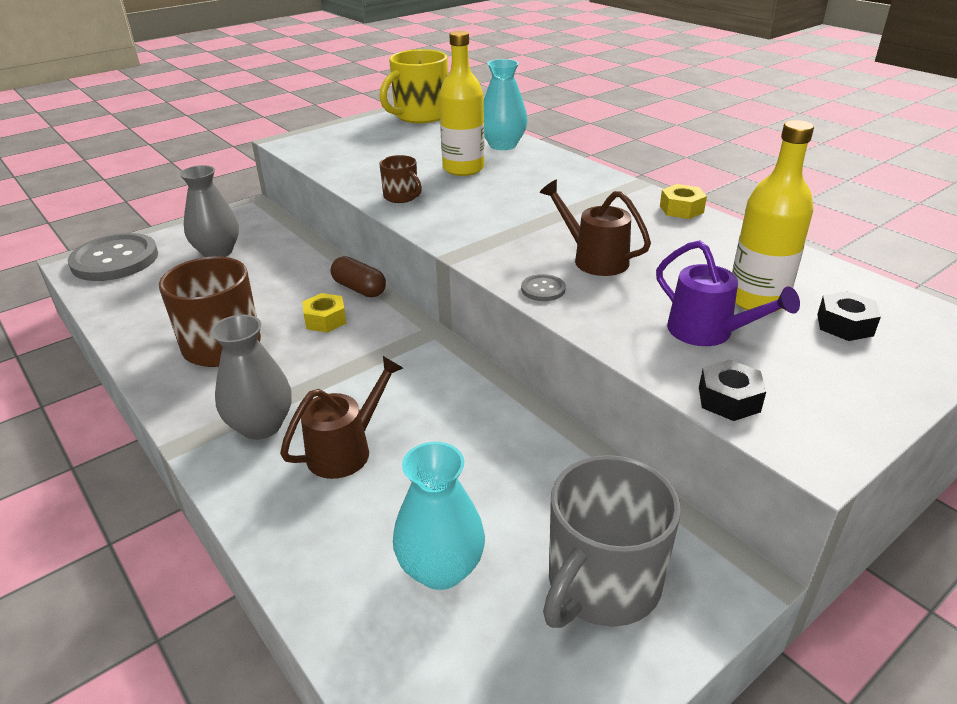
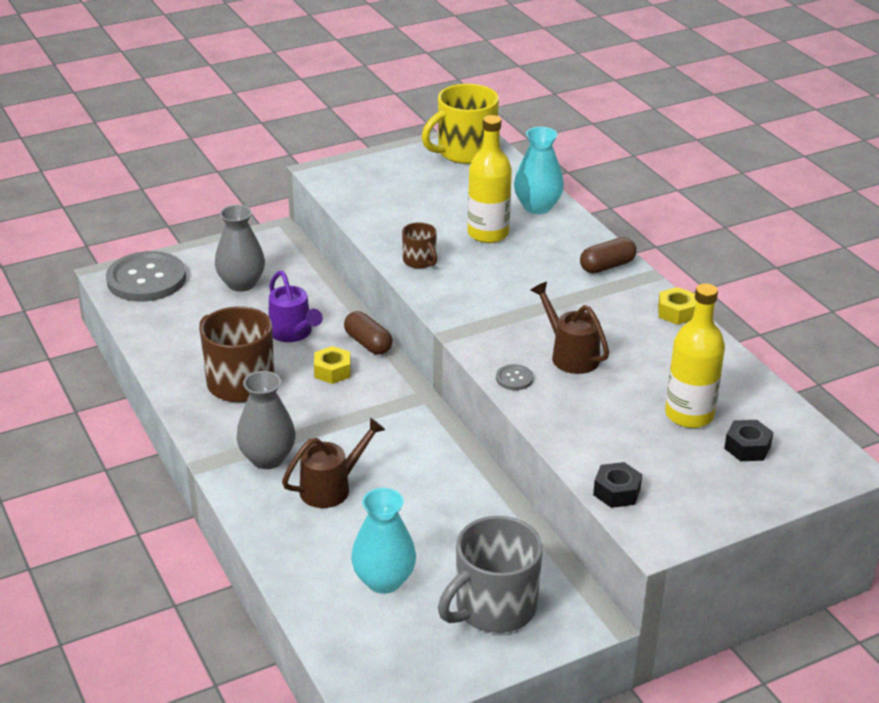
camera: 10 degrees right, 0 degrees up
purple watering can [656,240,800,346] -> purple watering can moved to [269,271,323,342]
none -> brown capsule [580,237,637,274]

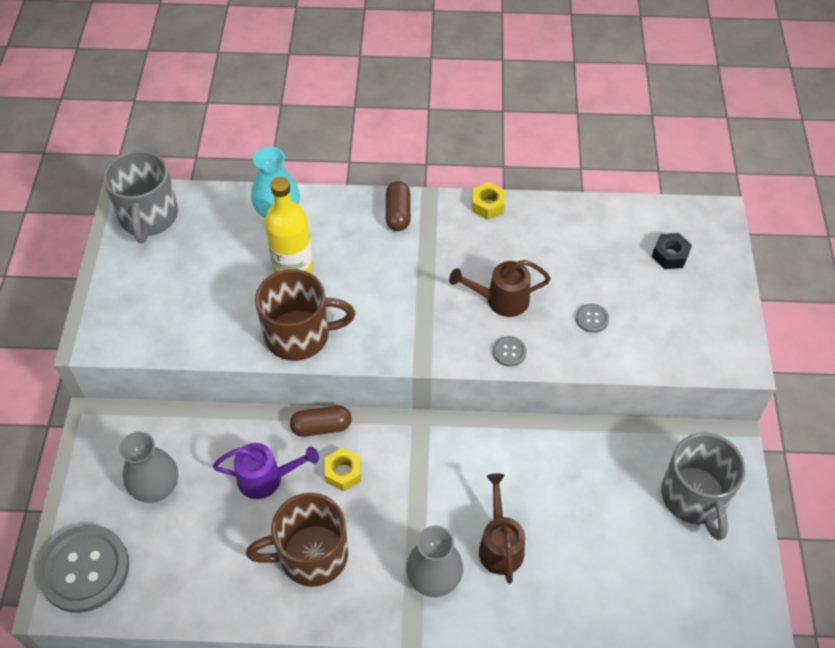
camera: 60 degrees left, 20 degrees up
turquoise vase [351,488,416,594] -> none
brown mug [402,222,437,269] -> brown mug [255,269,355,361], size x1.97
yellow mug [422,84,499,164] -> grey mug [103,150,178,243]
black nut [593,462,642,508] -> none
yellow bottle [665,283,725,428] -> none
none -> grey button [576,304,609,333]

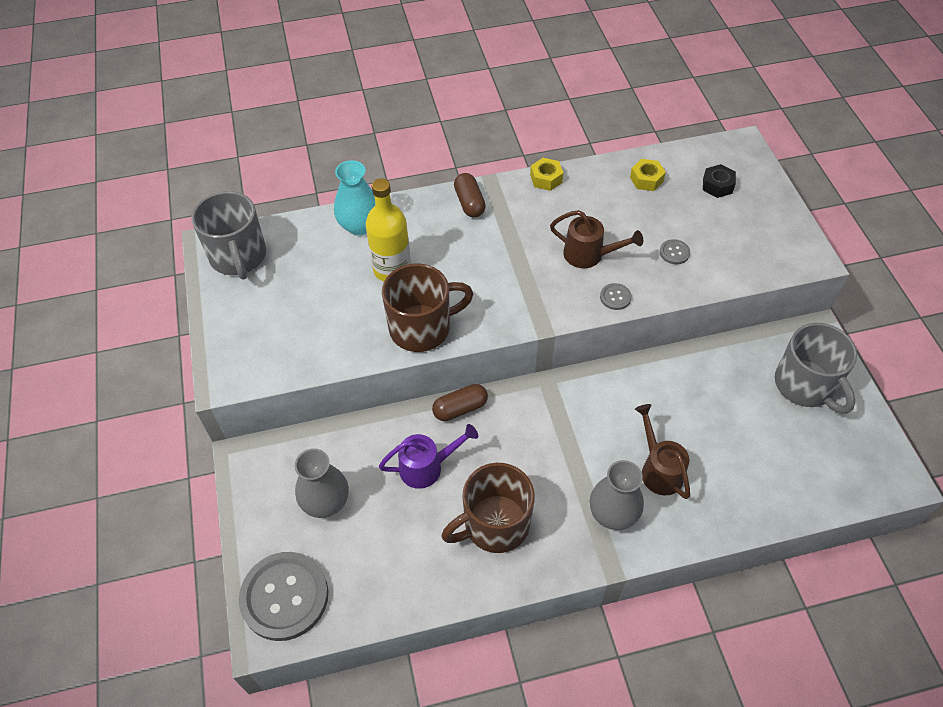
camera: 15 degrees left, 0 degrees up
yellow nut [325,448,361,491] -> yellow nut moved to [630,159,666,191]
brown watering can [449,260,551,317] -> brown watering can turned 135 degrees counterclockwise [550,210,643,268]

